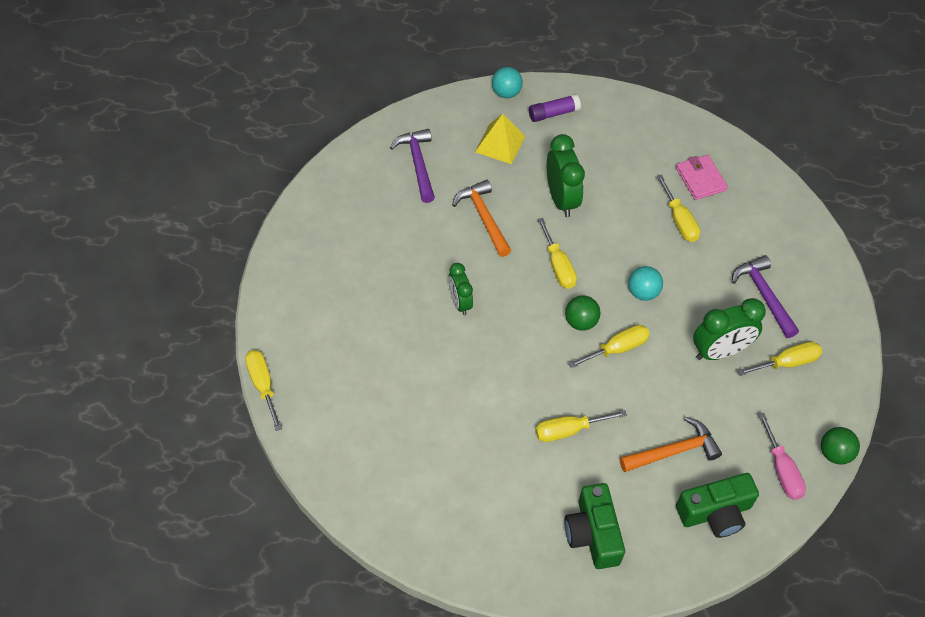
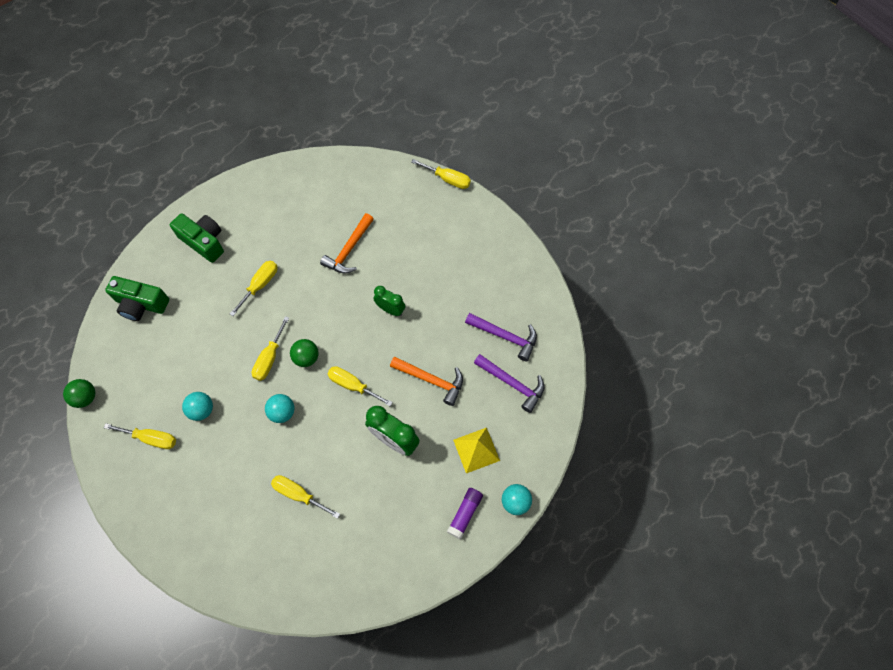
camera: 140 degrees right, 10 degrees up
orange hammer [620,417,722,472] -> orange hammer moved to [320,213,374,274]
pink wallet [676,155,728,200] -> none
green camera [676,473,759,538] -> green camera turned 105 degrees counterclockwise [105,276,169,321]
green clock [693,298,766,360] -> turquoise ball [182,392,213,421]
purple hammer [732,255,799,338] -> purple hammer moved to [465,313,537,361]
yellow screwdriver [737,342,822,376] -> yellow screwdriver turned 105 degrees counterclockwise [104,423,176,449]
pink screwdriver [758,413,806,500] -> none

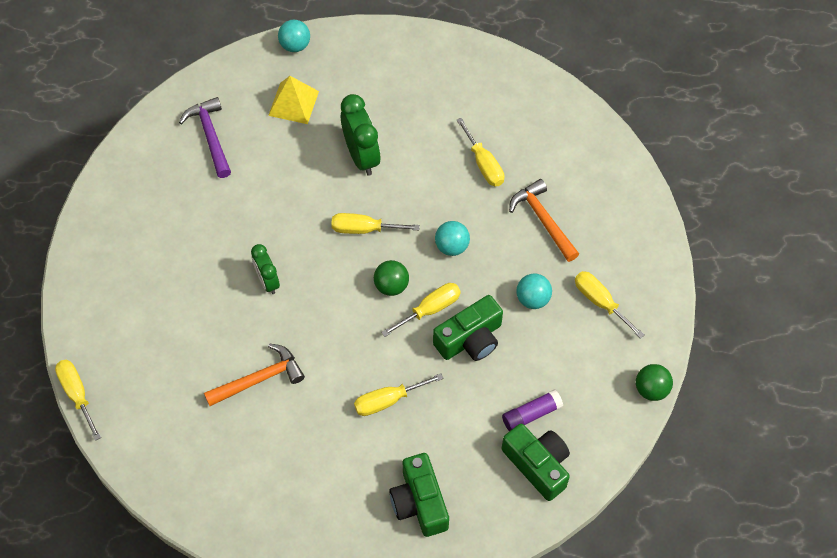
camera: 145 degrees left, 5 degrees down
yellow screwdriver [327,366,393,406] -> yellow screwdriver turned 120 degrees clockwise [331,213,420,234]
orange hammer [390,357,463,406] -> orange hammer moved to [509,179,579,262]
purple glue stick [447,488,483,539] -> purple glue stick moved to [502,390,563,431]
purple hammer [465,313,537,361] -> none
none -> green camera [433,295,503,361]

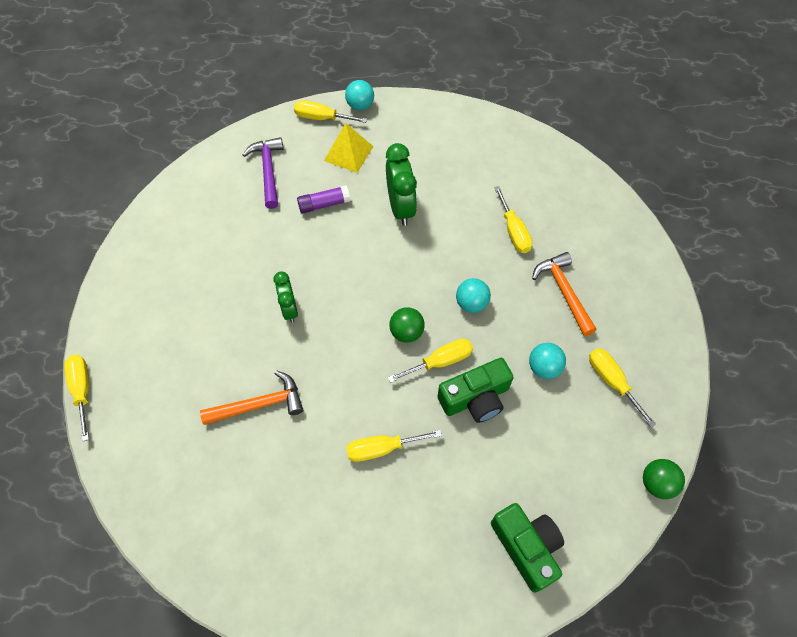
camera: 10 degrees right, 0 degrees up
yellow screwdriver [331,213,420,234] -> yellow screwdriver moved to [294,100,367,123]
green camera [389,453,449,537] -> none
purple glue stick [502,390,563,431] -> purple glue stick moved to [297,185,350,214]

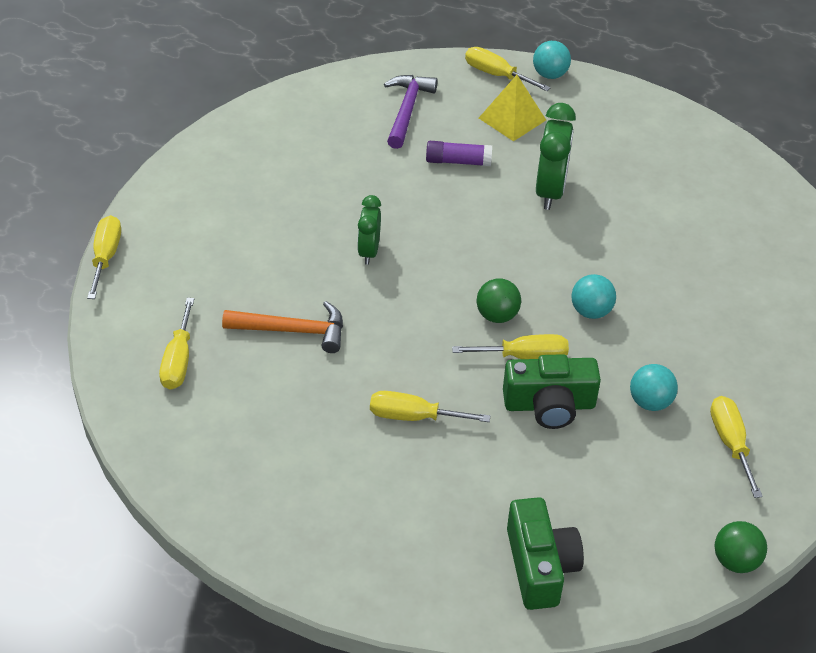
camera: 20 degrees right, 15 degrees down
yellow screwdriver [494,186,533,253] -> yellow screwdriver moved to [159,298,194,390]
orange hammer [532,252,597,336] -> none

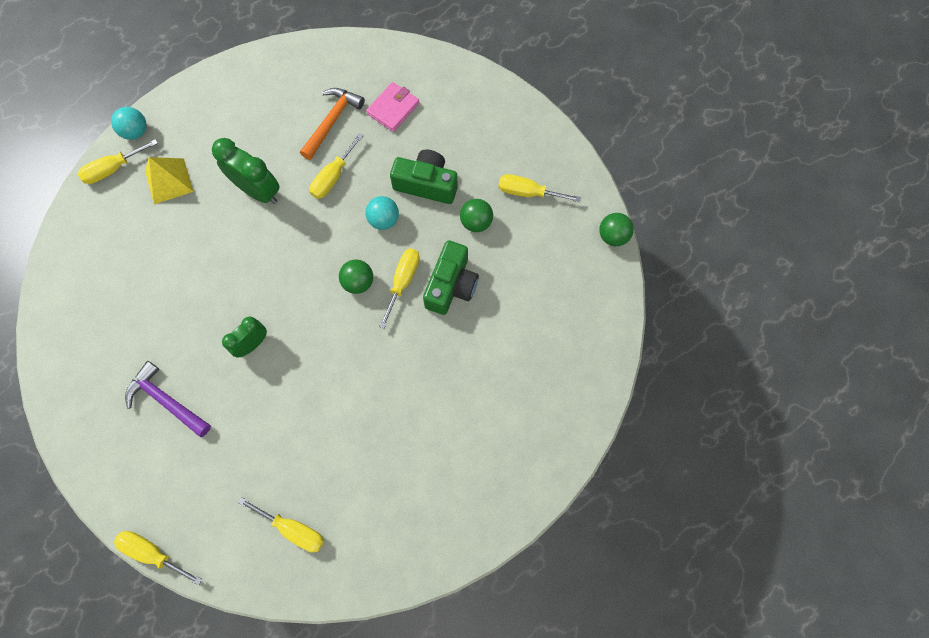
camera: 65 degrees left, 25 degrees up
orange hammer [222,301,343,353] -> orange hammer moved to [300,88,365,160]
green clock [357,195,381,265] -> green clock turned 105 degrees clockwise [222,317,267,358]
yellow screwdriver [370,391,490,422] -> yellow screwdriver moved to [309,133,364,199]
purple hammer [384,75,438,149] -> purple hammer moved to [125,361,211,437]
purple glue stick [426,141,492,166] -> none
green camera [507,497,584,610] -> green camera moved to [390,150,458,204]
turquoise ball [630,364,678,411] -> green ball [460,199,493,232]
none -> pink wallet [366,82,419,132]

